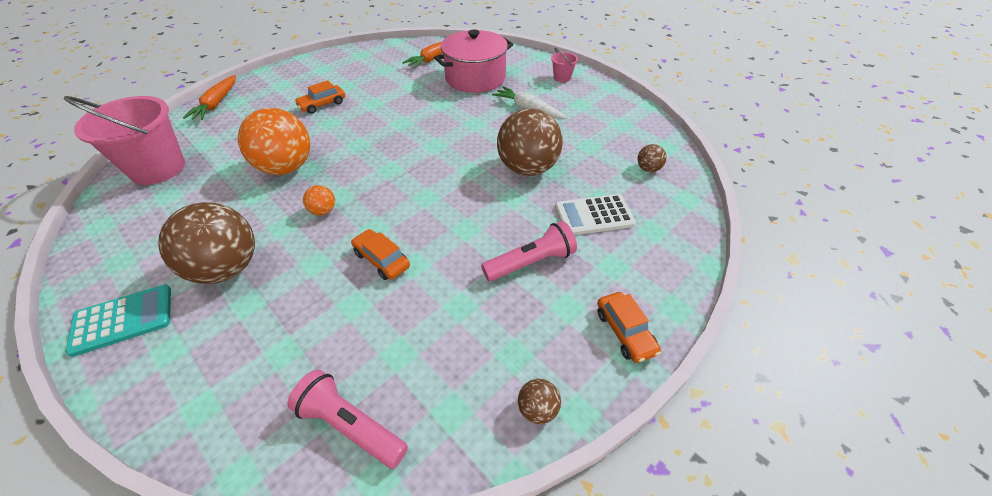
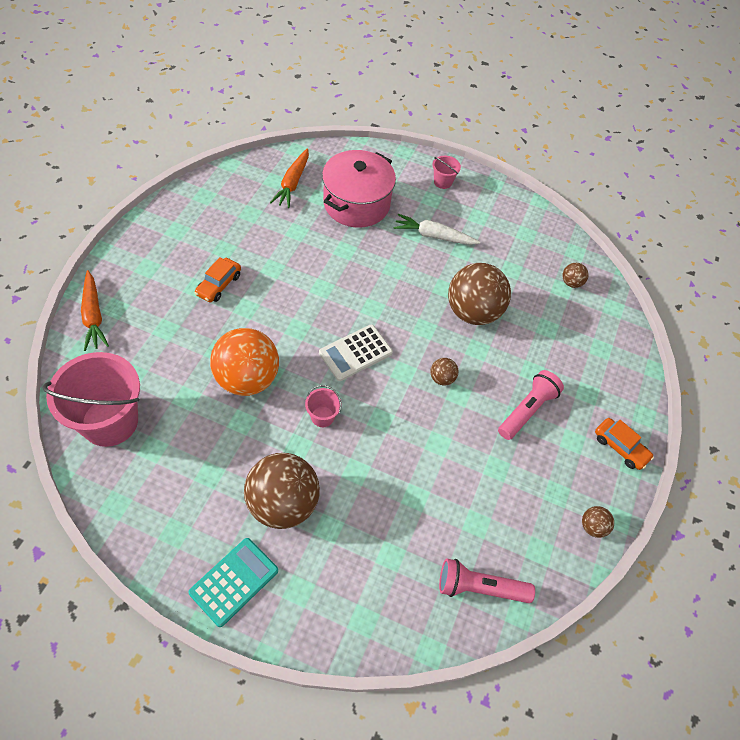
camera: 30 degrees left, 10 degrees up
orange ball [303,185,335,215] -> pink bucket [305,385,341,427]
orange car [351,229,410,280] -> none
white calculator [555,194,636,235] -> white calculator moved to [319,325,393,381]
none -> brown ball [430,358,458,386]

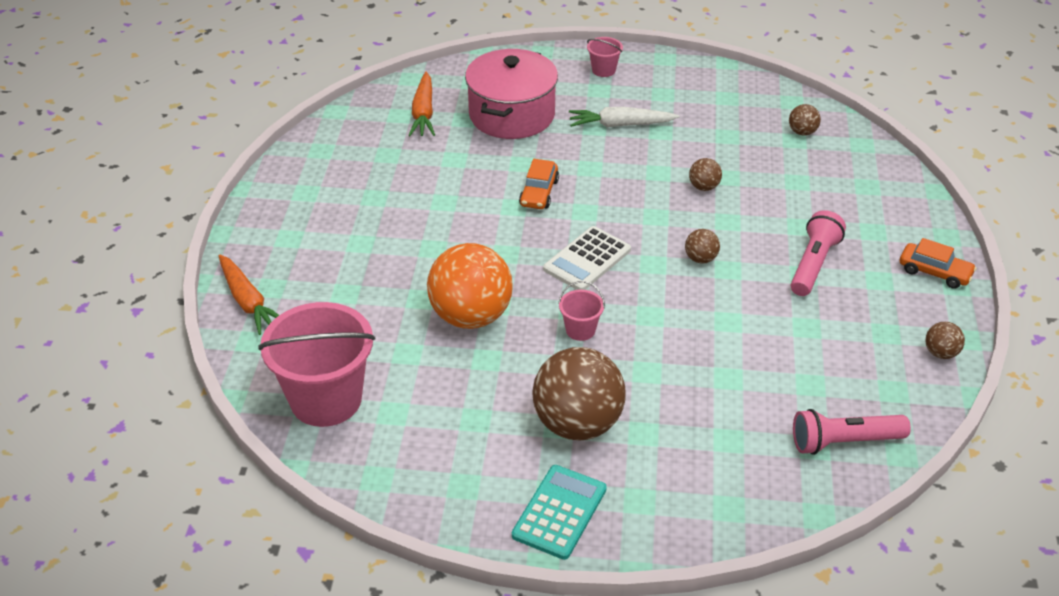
camera: 10 degrees left, 15 degrees down
orange car [194,257,241,302] -> orange car moved to [519,159,559,209]
brown ball [448,263,511,325] -> brown ball [689,158,722,191], size x0.43

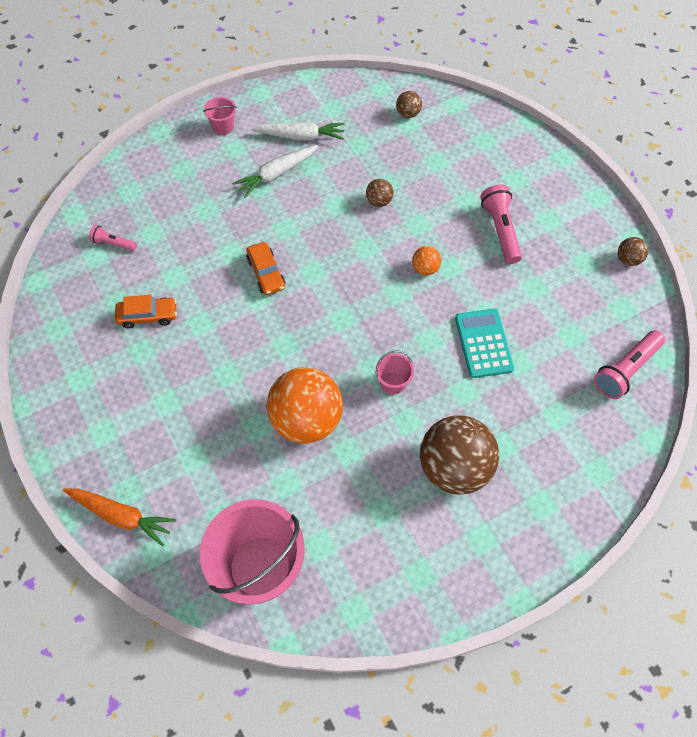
camera: 35 degrees left, 20 degrees up
orange carrot [408,72,435,136] -> pink flashlight [89,225,137,251]
pink pot [465,49,558,139] -> none
turquoise calculator [512,465,607,560] -> turquoise calculator moved to [455,309,514,378]
white calculator [543,226,631,290] -> none
brown ball [685,229,720,264] -> orange ball [412,246,441,275]
orange car [900,238,977,289] -> orange car moved to [115,295,177,329]
none -> white carrot [251,122,345,140]

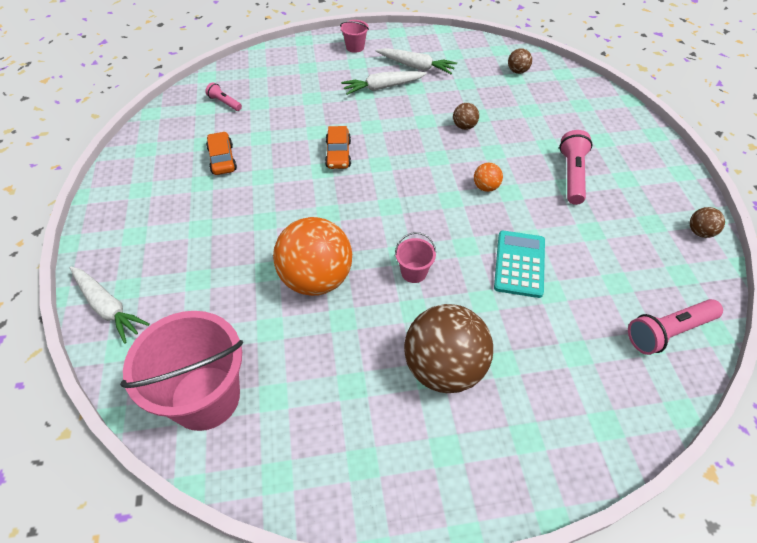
camera: 20 degrees right, 10 degrees down
orange carrot [63,488,176,546] -> white carrot [70,266,150,344]
orange car [115,295,177,329] -> orange car turned 120 degrees counterclockwise [206,131,237,175]

